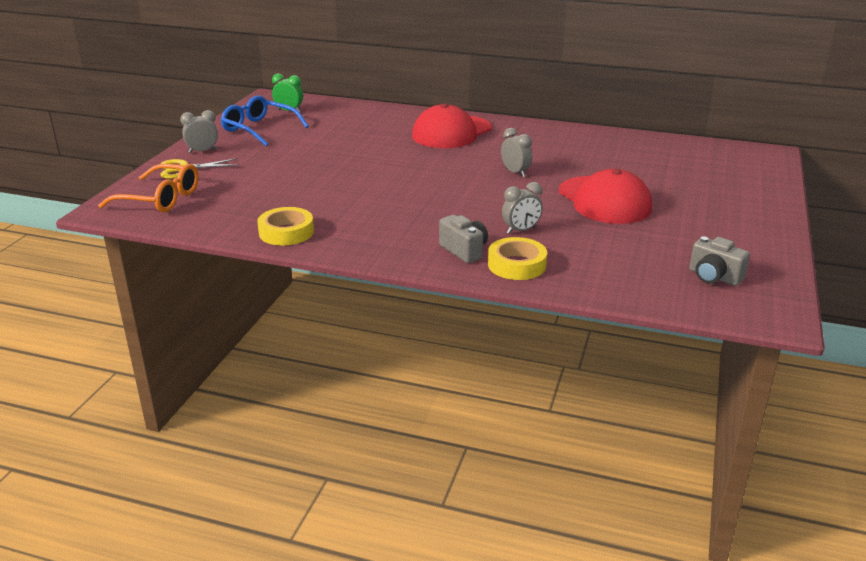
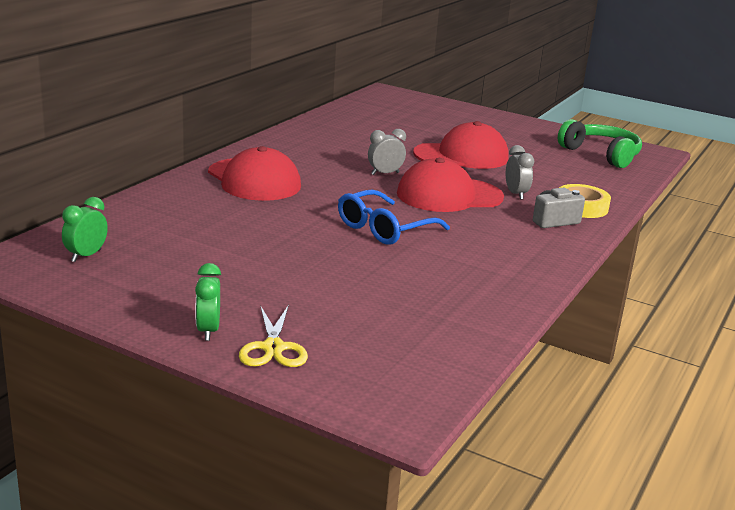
camera: 80 degrees left, 5 degrees down
orange glasses [98,164,199,212] -> none
grey clock [180,110,218,153] -> green clock [195,263,221,341]
blue glasses [221,95,309,146] -> blue glasses moved to [338,189,450,245]
yellow tape [257,207,314,246] -> none
grey camera [689,236,750,286] -> green headphones [558,119,642,168]
none -> red cap [397,158,504,212]

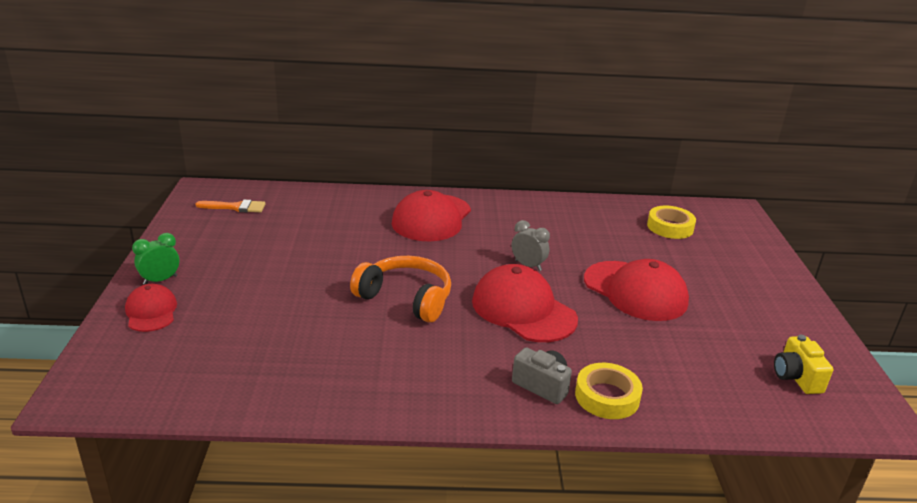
camera: 60 degrees right, 5 degrees up
green clock [62,197,108,262] -> orange brush [196,199,266,212]
yellow scissors [239,305,308,367] -> red cap [125,284,177,332]
blue glasses [338,189,450,245] -> orange headphones [350,256,451,323]
grey clock [506,145,534,200] -> none
green headphones [558,119,642,168] -> yellow camera [774,335,833,394]
none -> yellow tape [647,206,696,239]

